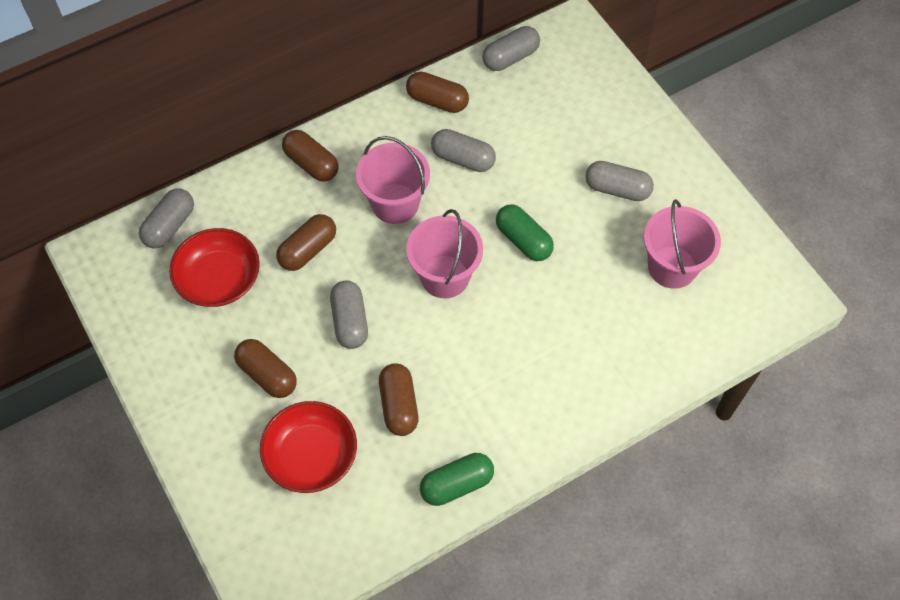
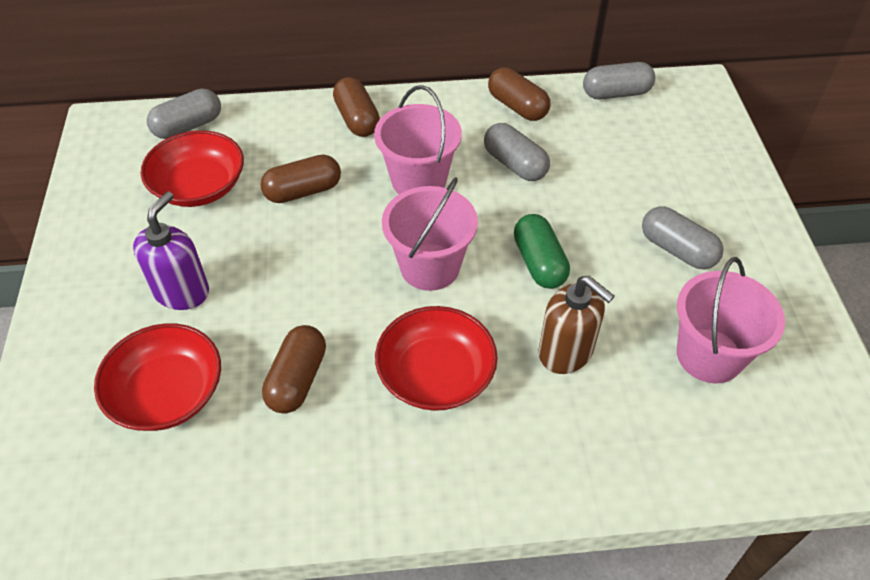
camera: 25 degrees right, 10 degrees down
brown capsule [234,339,297,398] -> purple soap dispenser [133,192,209,310]
grey capsule [330,280,368,349] -> none
green capsule [420,453,494,506] -> none
none -> red bowl [375,306,497,411]
none -> brown soap dispenser [539,276,615,374]

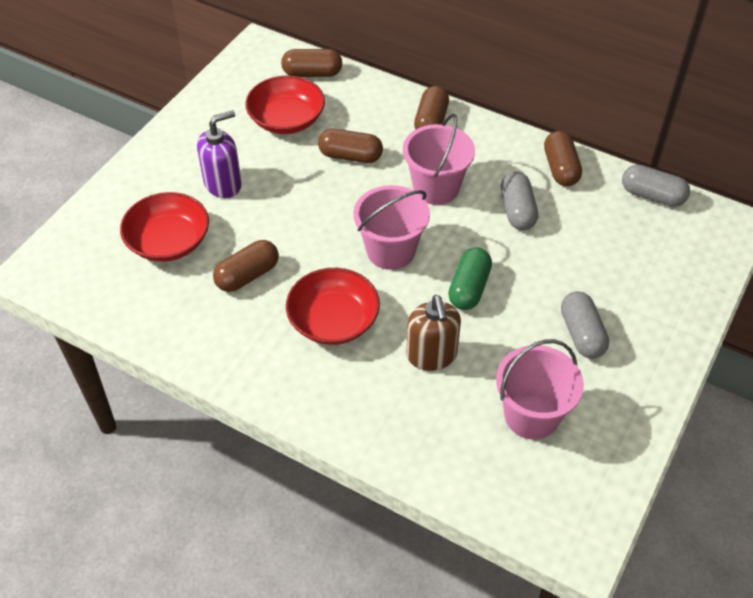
camera: 35 degrees right, 0 degrees up
grey capsule [147,89,221,139] -> brown capsule [281,49,342,77]

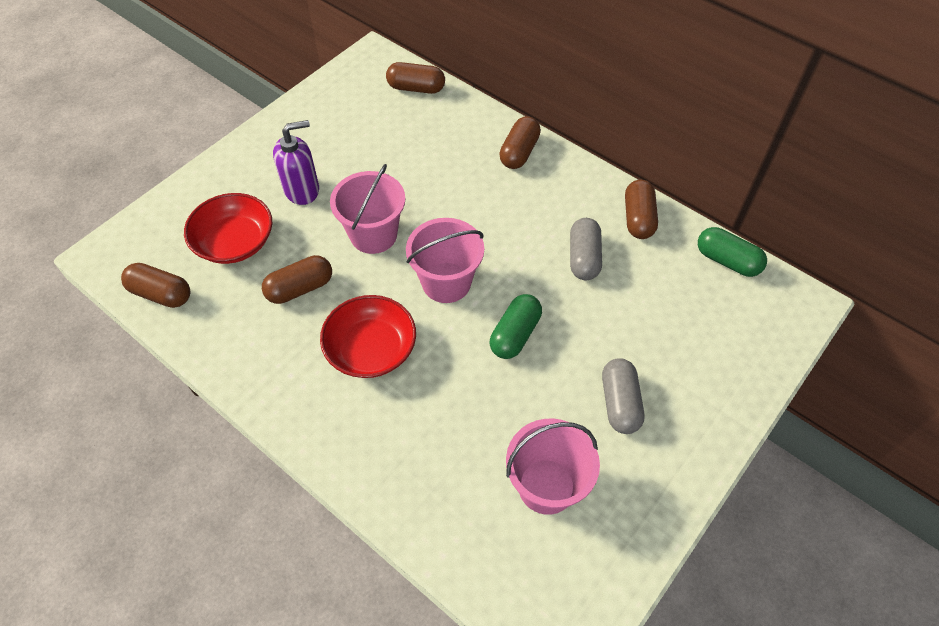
camera: 10 degrees right, 5 degrees up
red bowl [245,75,325,134] -> none
brown capsule [318,129,383,163] -> brown capsule moved to [121,263,190,308]
pink bucket [403,114,475,205] -> pink bucket moved to [330,164,405,254]
brown soap dispenser [407,295,461,371] -> none
grey capsule [622,165,690,207] -> green capsule [698,227,767,277]

